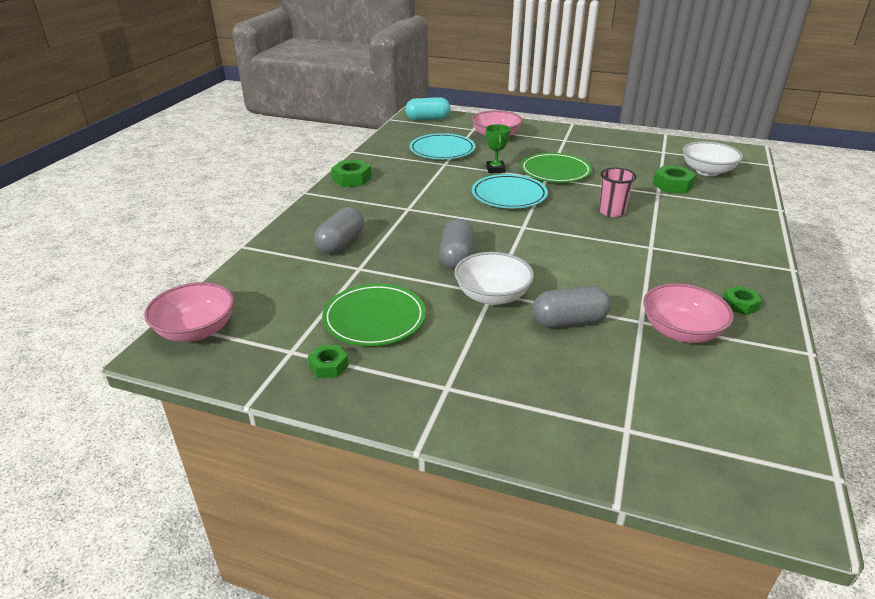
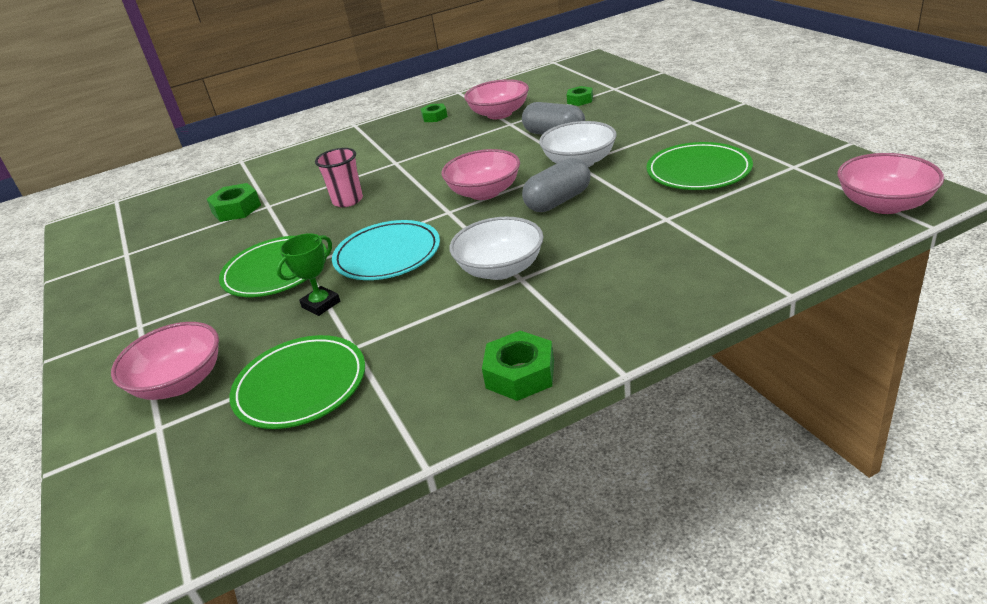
camera: 130 degrees left, 0 degrees up
green nut [308,345,349,378] -> green nut moved to [567,86,593,106]
grey capsule [314,207,364,254] -> none
turquoise capsule [405,97,451,121] -> none
turquoise plate [409,133,475,159] -> green plate [229,335,365,429]
white bowl [683,141,743,176] -> white bowl moved to [450,217,543,280]
none -> pink bowl [442,149,520,200]

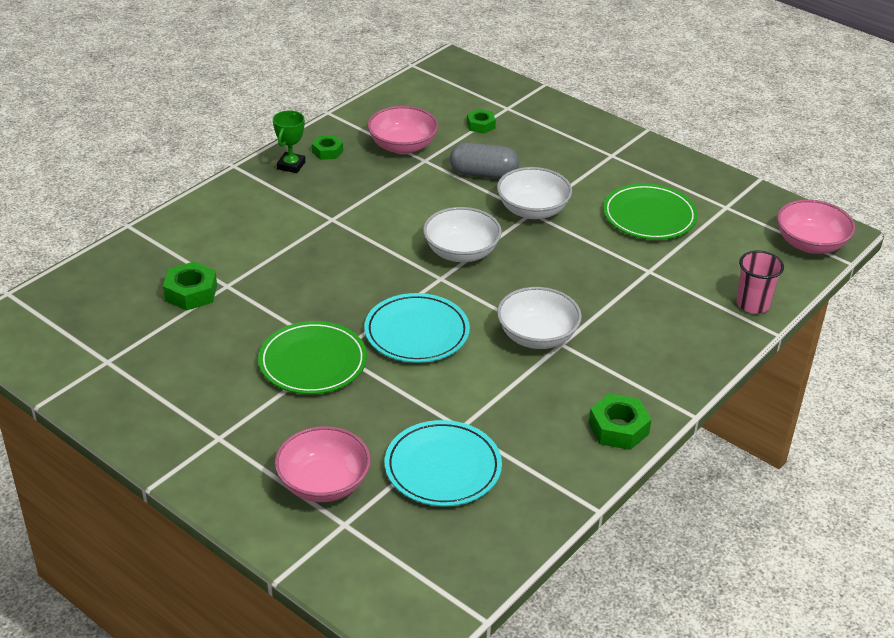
camera: 30 degrees left, 5 degrees up
green plate [229,335,365,429] -> turquoise plate [385,420,502,506]
green trophy [277,233,340,316] -> green trophy moved to [273,110,305,173]
pink cup [315,148,363,207] -> pink cup moved to [736,251,784,314]
pink bowl [442,149,520,200] -> white bowl [423,207,502,262]
grey capsule [522,158,590,212] -> none

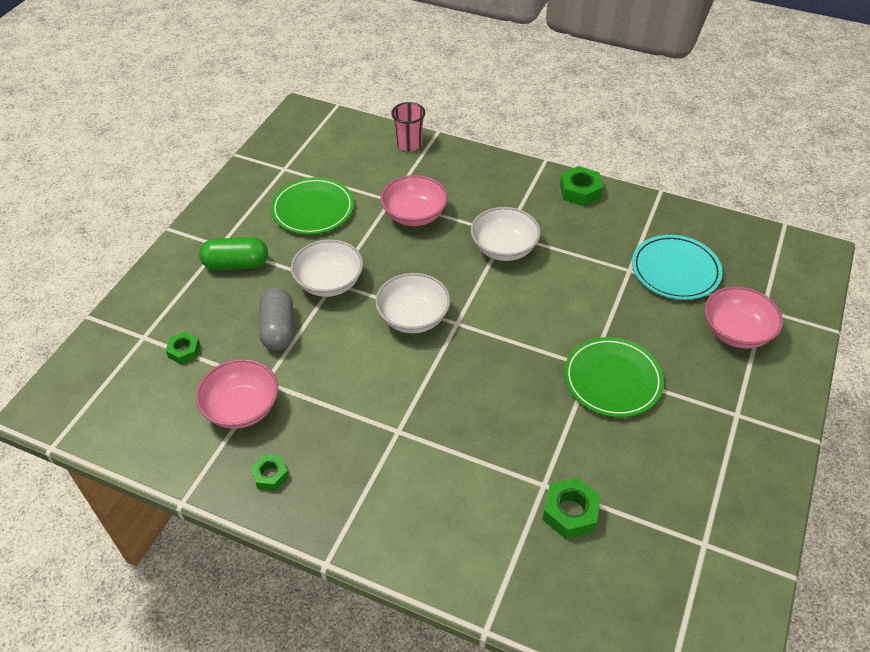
camera: 105 degrees left, 10 degrees up
green trophy [273,110,305,173] -> none
turquoise plate [364,293,470,363] -> none
pink bowl [777,199,855,254] -> pink bowl moved to [381,175,448,226]
none -> green capsule [199,237,268,270]

